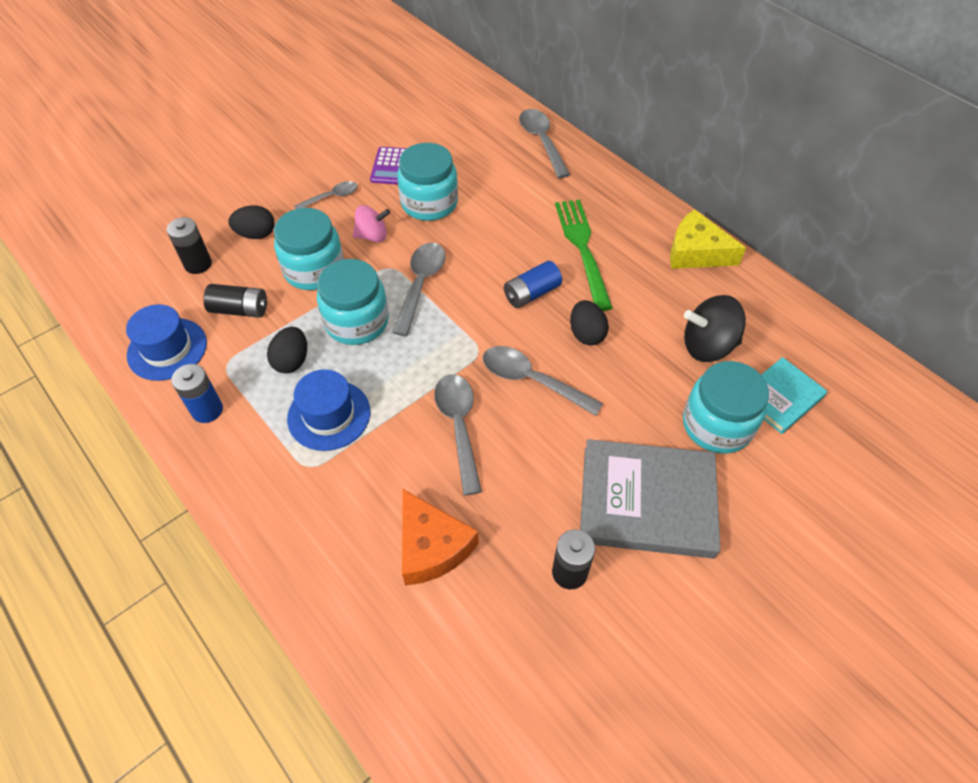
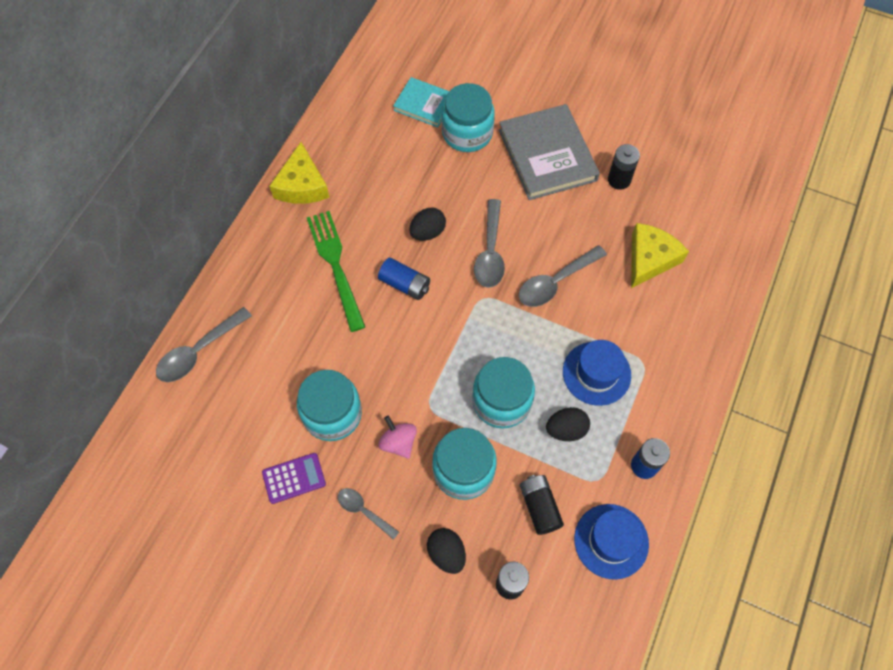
camera: 115 degrees left, 10 degrees up
grey spoon [392,243,446,336] -> none
orange cheese [402,489,479,586] -> yellow cheese [631,223,689,288]
green fork [555,200,612,311] -> green fork turned 105 degrees clockwise [307,211,365,332]
black spinning top [684,295,746,362] -> none

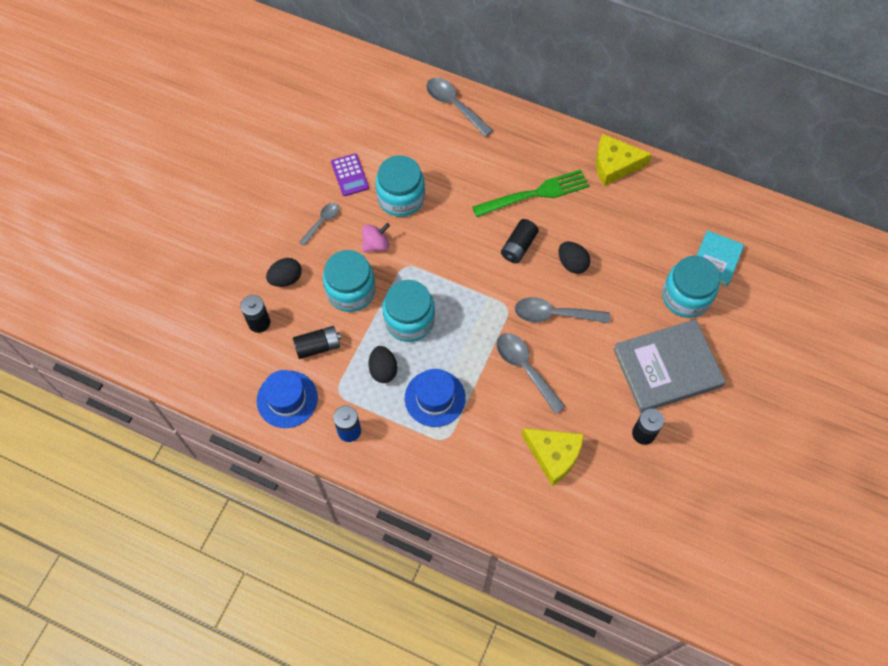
camera: 90 degrees right, 0 degrees up
blue battery [378,258,430,300] -> black battery [501,219,539,263]

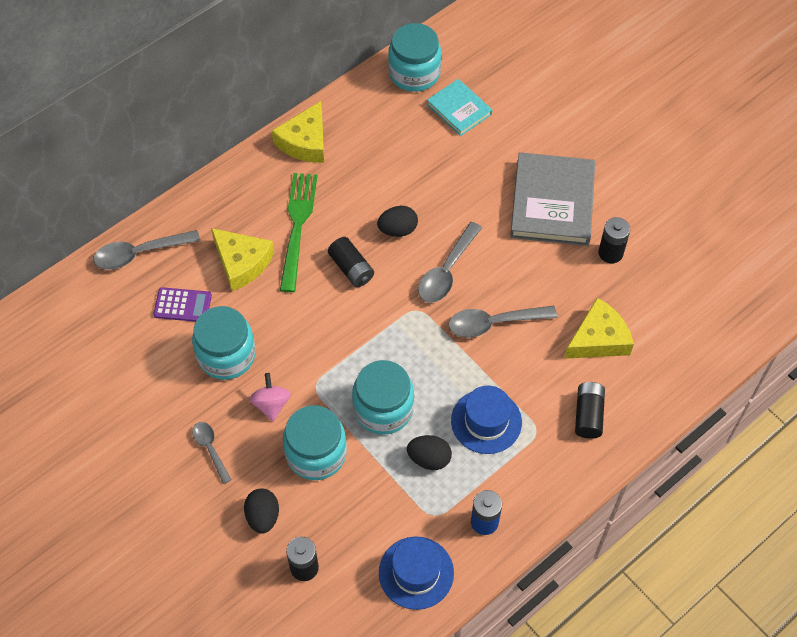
camera: 65 degrees left, 5 degrees down
black battery [293,326,341,359] -> black battery moved to [575,382,605,439]
purple calculator [331,153,369,196] -> purple calculator moved to [153,287,212,322]
turquoise jar [662,256,720,318] -> turquoise jar moved to [388,23,442,92]
none -> yellow cheese [211,228,274,291]

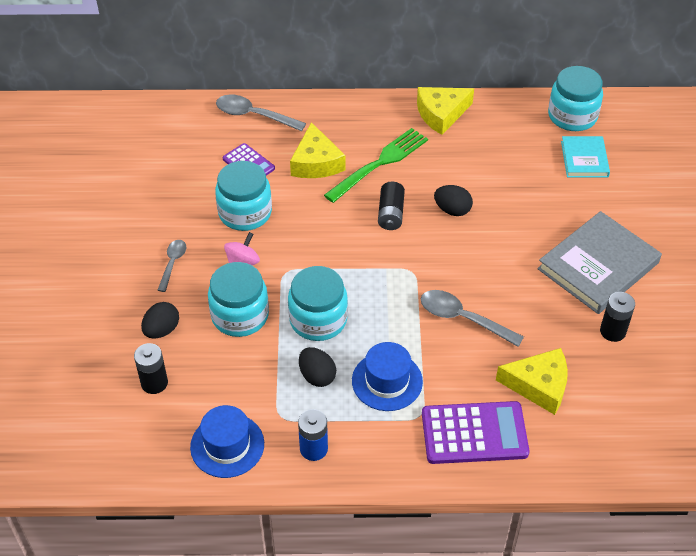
camera: 40 degrees right, 10 degrees down
grey spoon [418,222,482,303] -> none
black battery [575,382,605,439] -> purple calculator [422,401,529,464]

